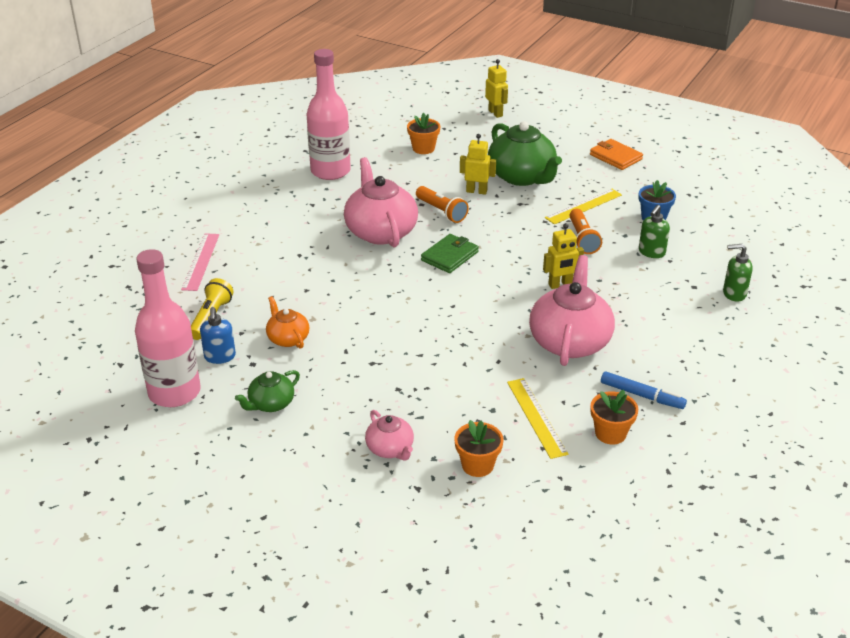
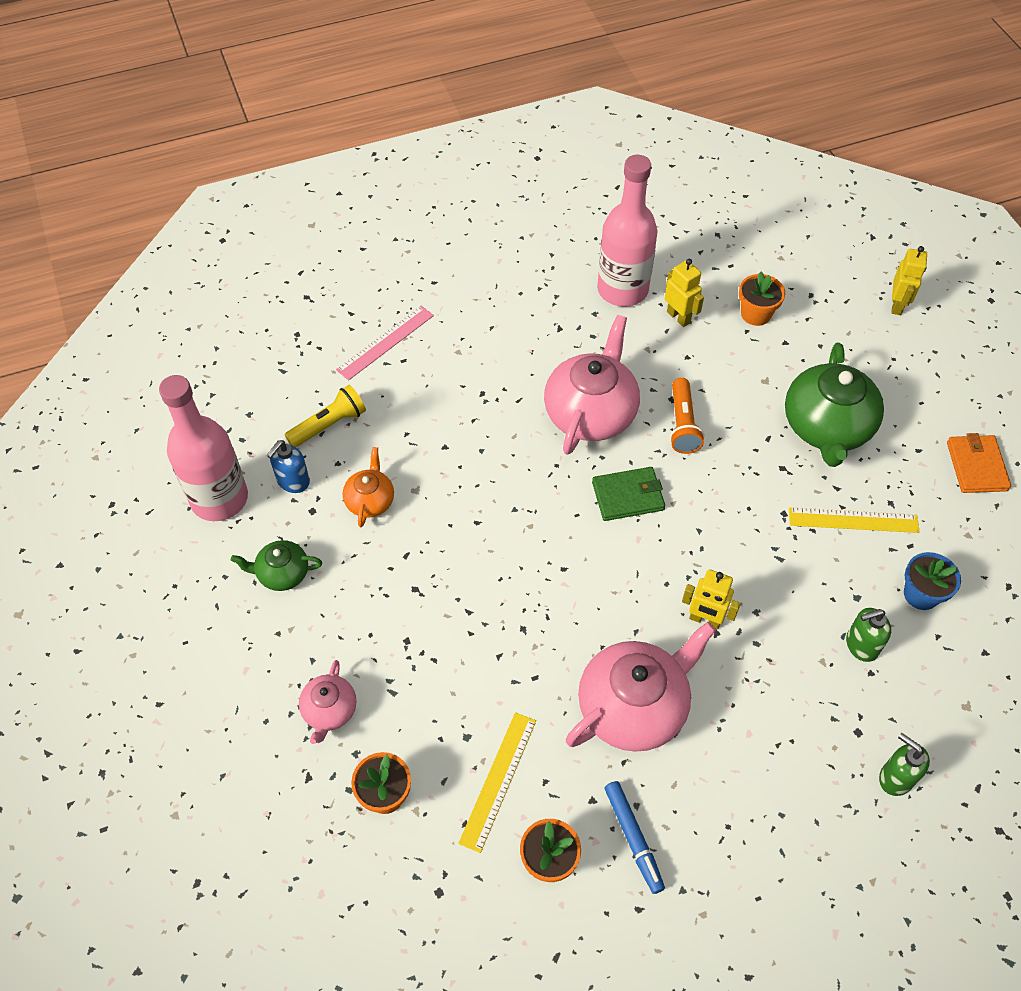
camera: 40 degrees right, 20 degrees up
yellow robot [460,134,496,195] -> yellow robot moved to [665,259,704,327]
orange flashlight [570,209,602,254] -> none

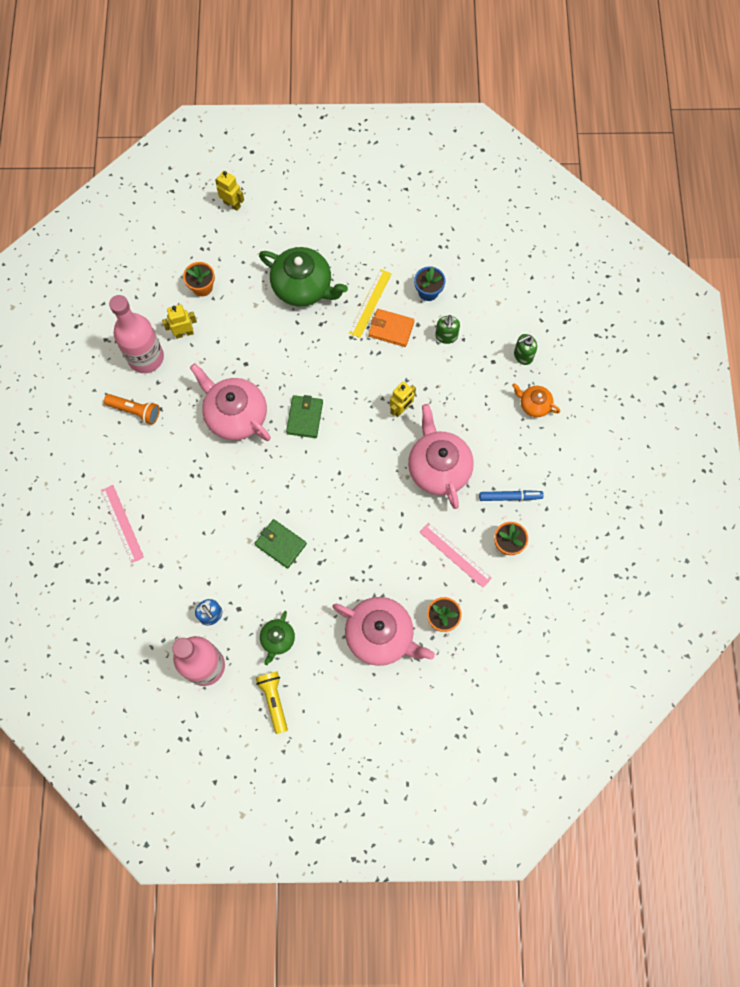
camera: 70 degrees left, 15 degrees up
yellow flashlight [285,385,366,447] -> yellow flashlight moved to [256,671,288,734]
pink teapot [299,660,357,744] -> pink teapot [332,597,435,666], size x1.94
orange teapot [343,447,394,527] -> orange teapot moved to [512,383,560,417]
yellow ruler [458,712,536,853] -> pink ruler [419,523,492,588]
orange flashlight [670,378,704,454] -> orange flashlight moved to [104,394,160,425]
orange wallet [947,433,1011,493] -> orange wallet moved to [369,309,415,347]
none -> green wallet [254,519,307,569]

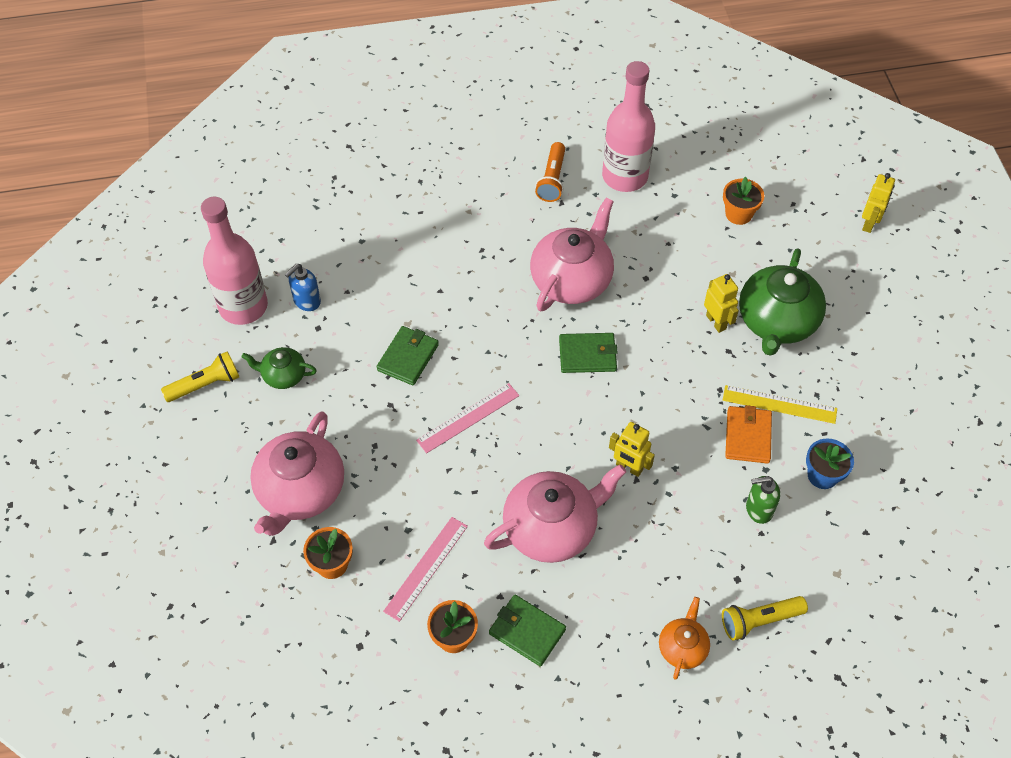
camera: 80 degrees right, 15 degrees down
pink ruler [101,485,144,563] -> pink ruler moved to [416,383,520,453]
yellow robot [162,305,197,339] -> yellow robot moved to [704,274,739,333]
blue marker [479,490,544,501] -> green wallet [489,595,566,667]
green soap dispenser [514,334,537,365] -> yellow flashlight [722,596,808,640]

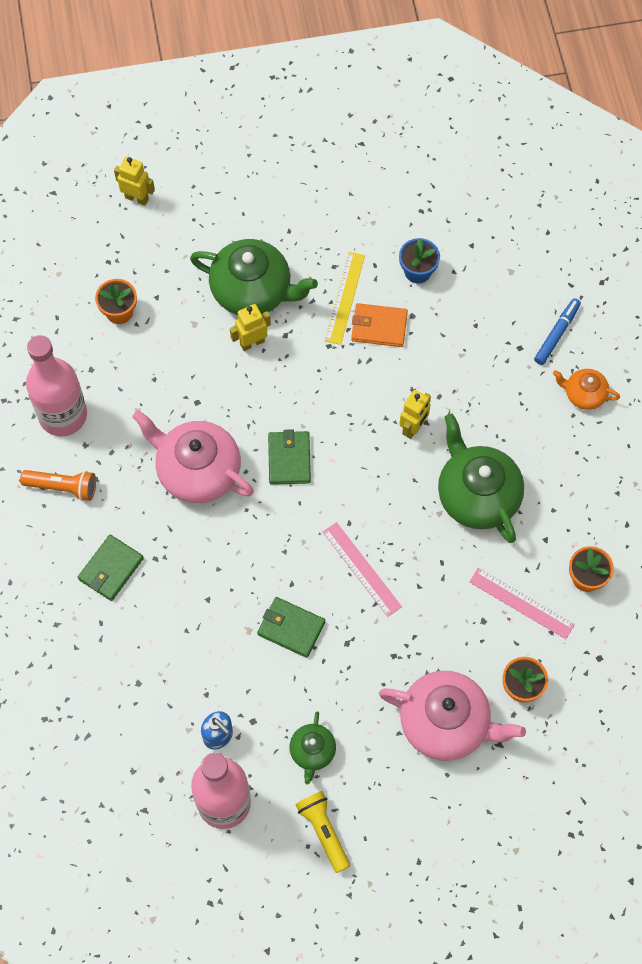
camera: 90 degrees left, 10 degrees up
pink teapot [484,464,626,563] -> green teapot [438,413,524,543]
green wallet [489,595,566,667] -> green wallet moved to [78,535,144,601]
yellow flashlight [722,596,808,640] -> blue marker [534,298,581,365]
green soap dispenser [746,476,780,524] -> none

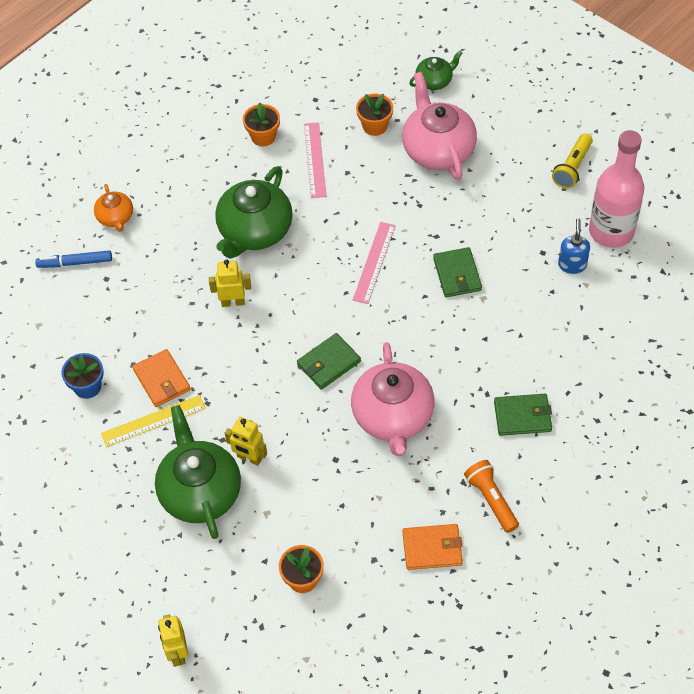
camera: 125 degrees left, 10 degrees down
pink bottle [26,335,87,436] -> orange wallet [403,524,463,570]
green teapot [290,712,336,785] -> green teapot moved to [409,51,463,90]

